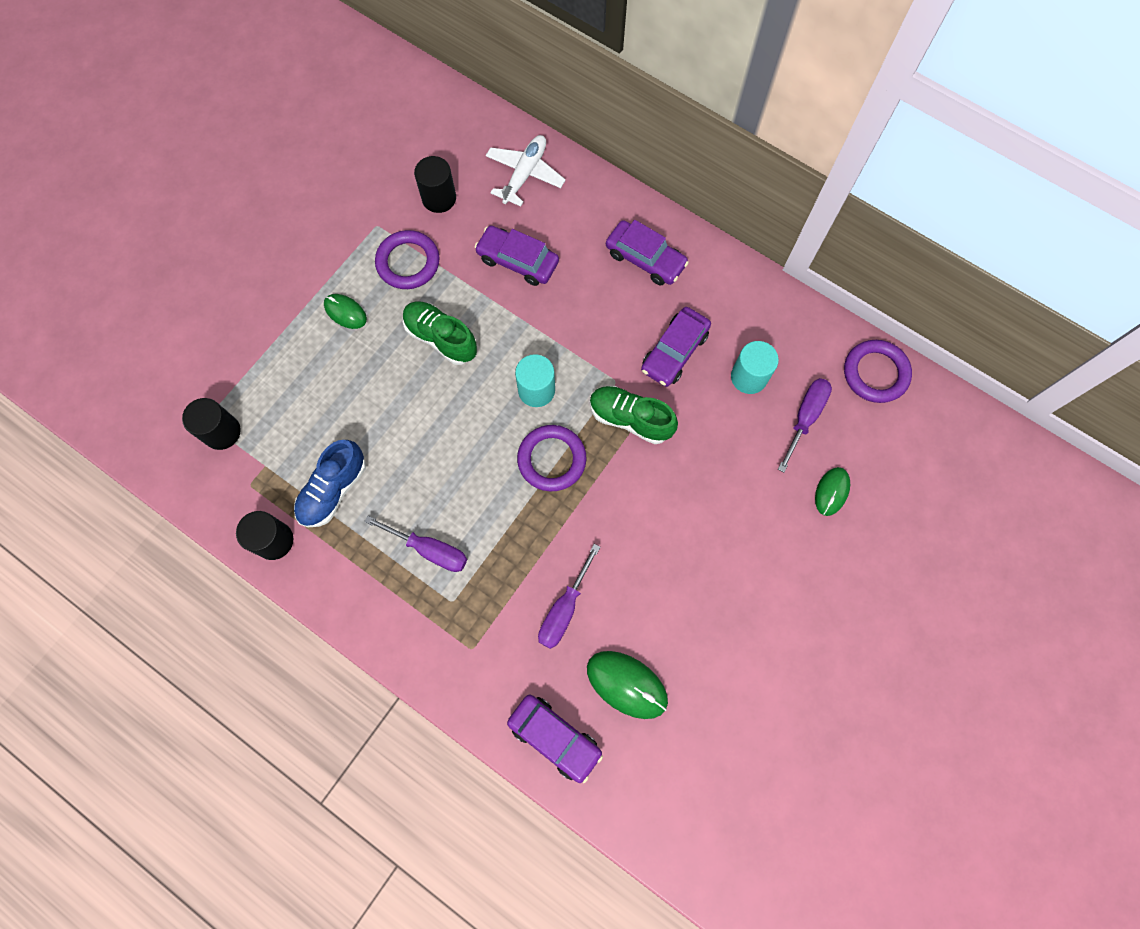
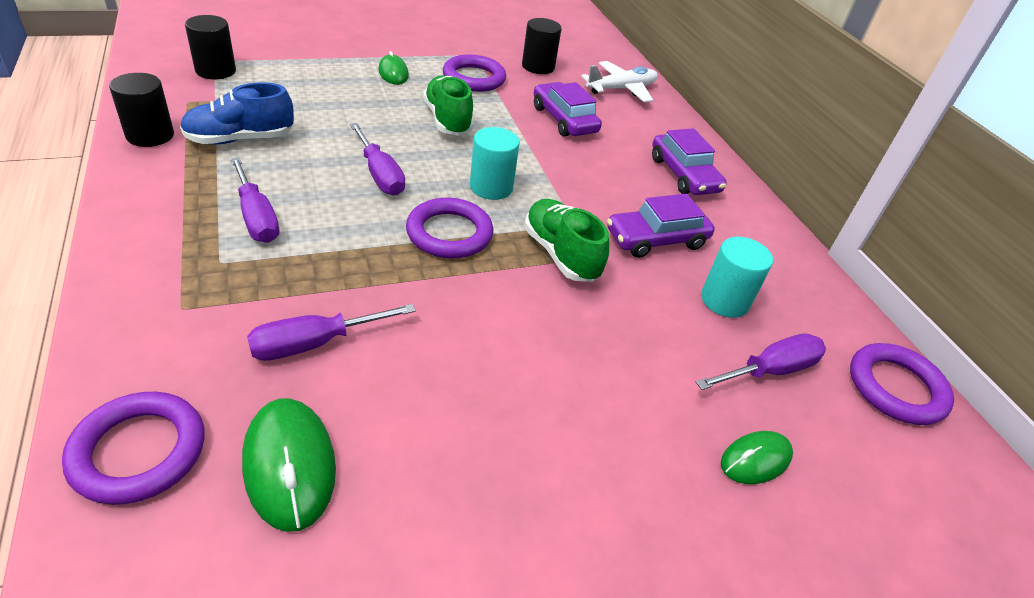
camera: 30 degrees right, 30 degrees down
purple car [507,695,603,783] -> purple ring [62,392,205,505]
none -> purple screwdriver [350,123,405,195]

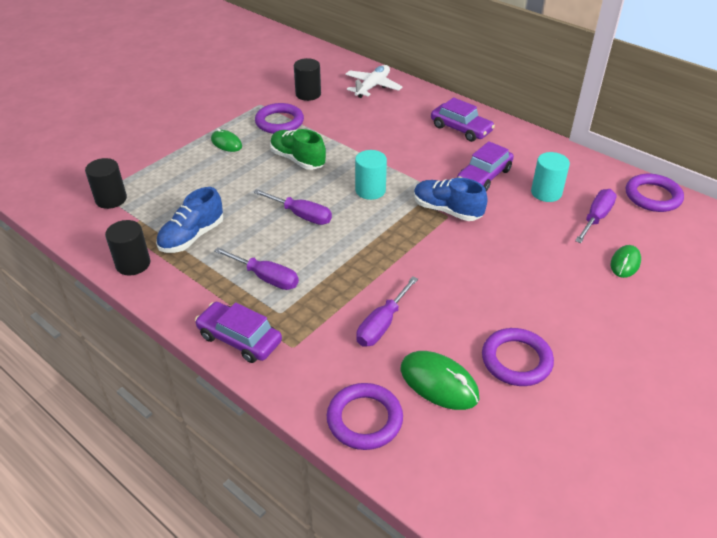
camera: 25 degrees left, 0 degrees up
purple ring [406,198,493,259] -> purple ring moved to [482,328,554,386]
green shoe [524,199,609,282] -> blue shoe [414,178,488,221]
purple car [534,82,602,137] -> purple car moved to [195,302,282,363]

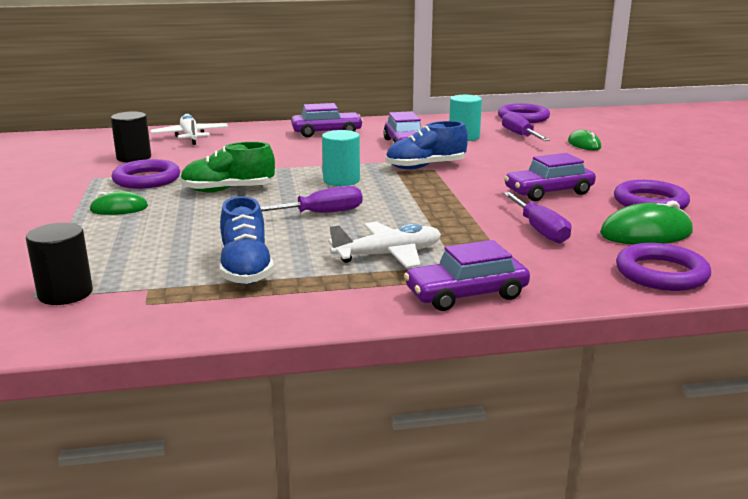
camera: 50 degrees left, 20 degrees down
black cylinder [105,220,150,276] -> none
purple screwdriver [214,247,299,290] -> white plane [328,222,441,268]
none -> purple car [504,153,596,201]

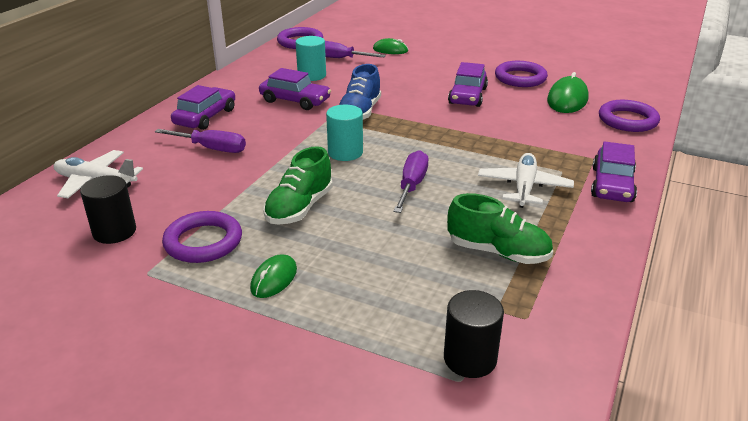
camera: 55 degrees left, 10 degrees up
blue shoe [220,196,274,285] -> green shoe [447,193,553,264]
purple screwdriver [503,192,571,244] -> purple screwdriver moved to [155,129,246,153]

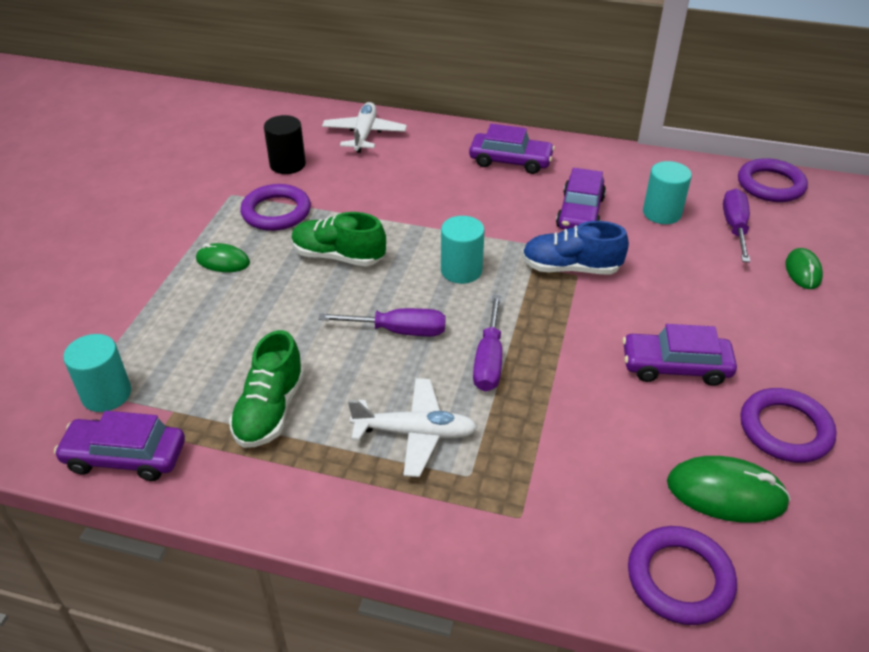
camera: 80 degrees right, 10 degrees up
purple screwdriver [155,129,246,153] -> purple screwdriver moved to [473,295,502,391]
black cylinder [444,290,504,378] -> turquoise cylinder [63,334,131,412]
purple car [591,141,637,202] -> purple car moved to [54,411,185,481]

